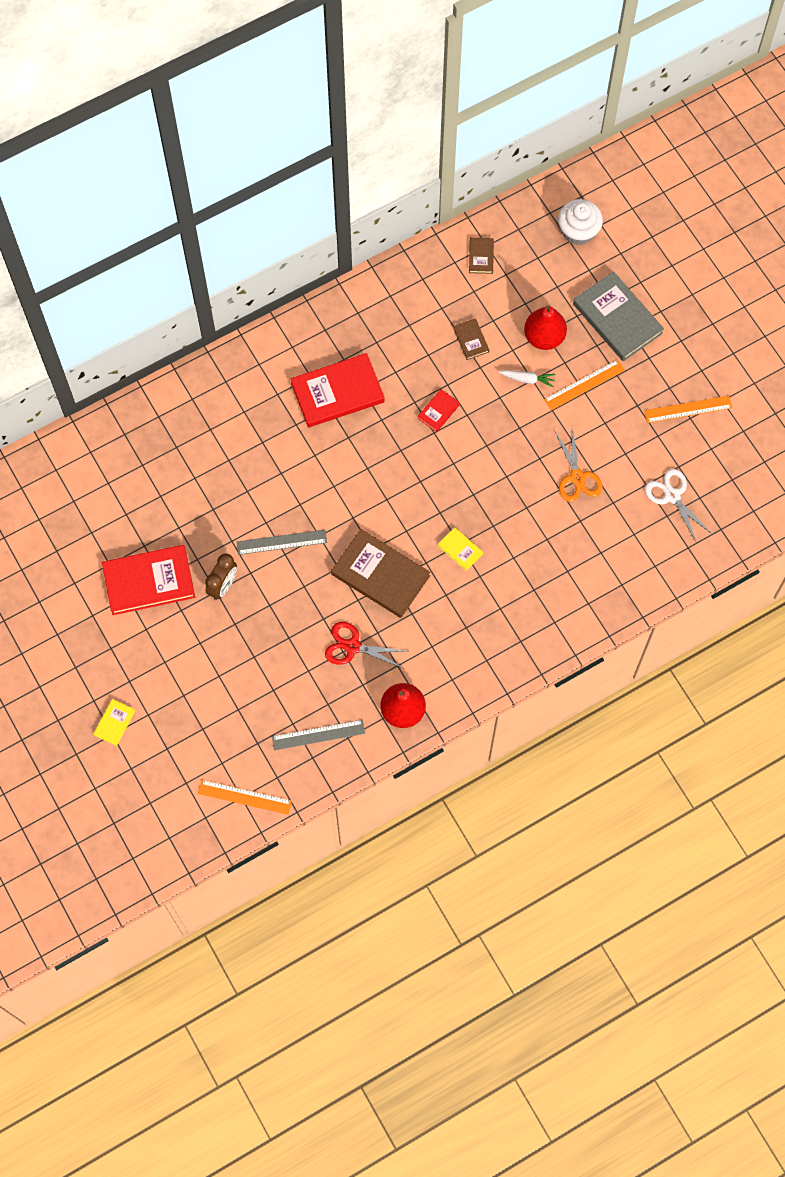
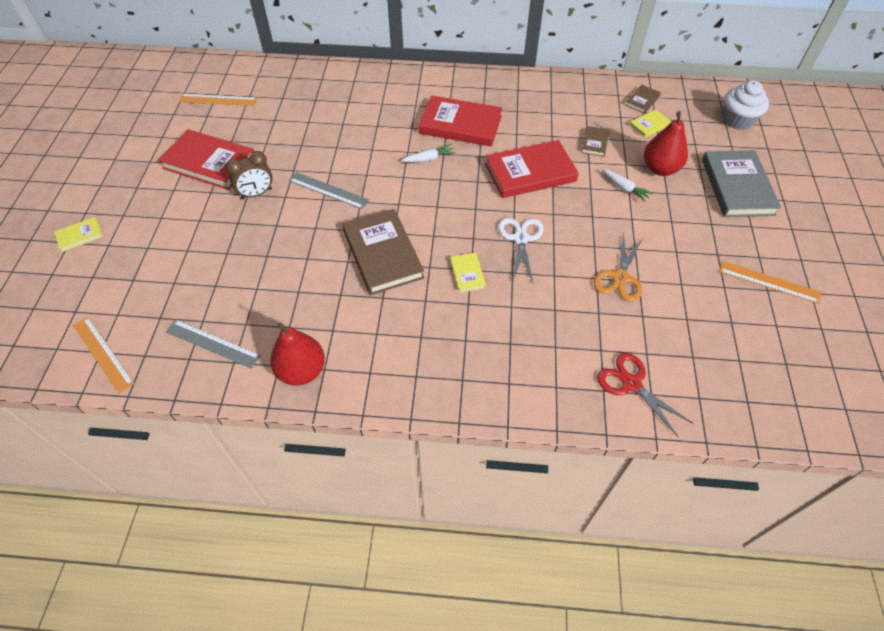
camera: 35 degrees right, 15 degrees down
red scissors [325,622,407,669] -> red scissors moved to [597,353,693,437]
red book [417,389,460,432] -> red book [485,140,579,198], size x2.13
orange ruler [544,359,625,410] -> orange ruler moved to [178,94,257,106]
white scissors [645,469,712,543] -> white scissors moved to [498,218,543,282]
none -> white carrot [401,144,455,162]
none -> yellow book [629,110,671,138]

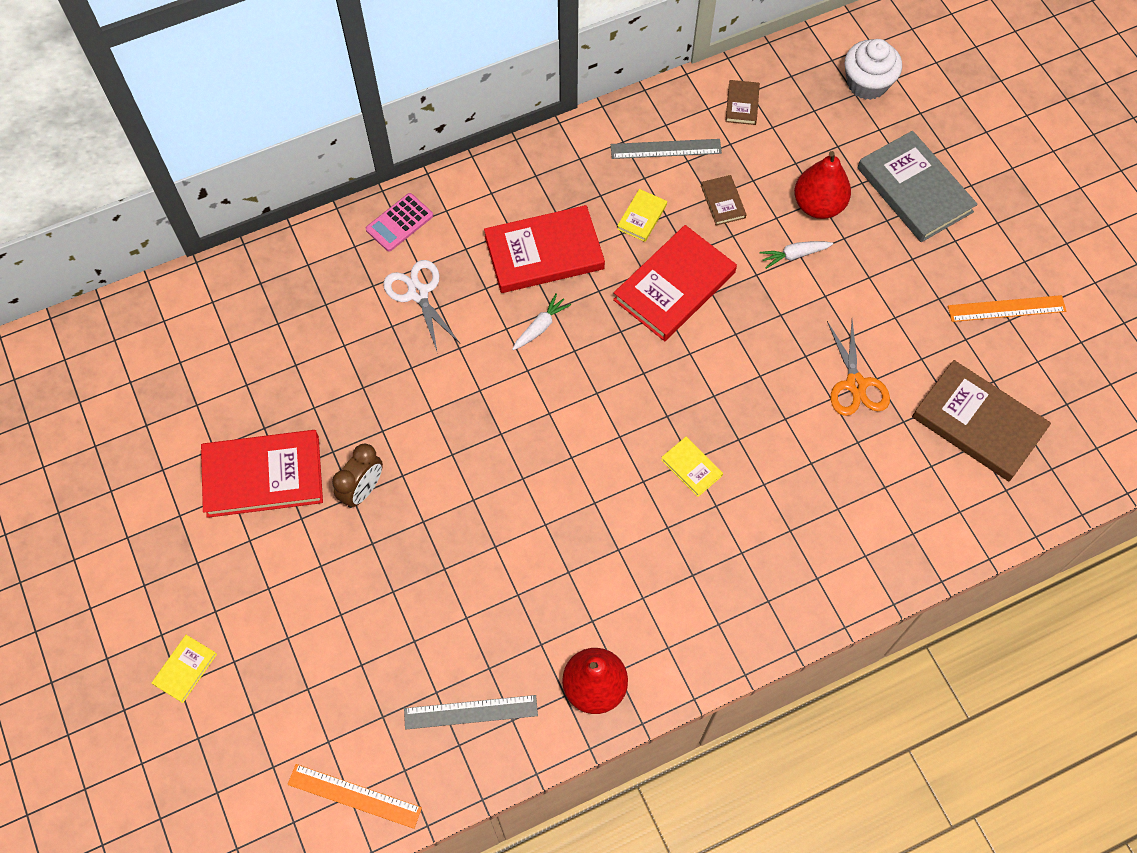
camera: 30 degrees left, 10 degrees up
orange ruler [178,94,257,106] -> none
grey ruler [289,172,369,209] -> grey ruler moved to [611,139,722,159]
brown book [343,209,424,295] -> brown book moved to [912,360,1051,481]
white scissors [498,218,543,282] -> white scissors moved to [383,260,460,354]
red scissors [597,353,693,437] -> none
white carrot [602,169,653,202] -> white carrot turned 150 degrees clockwise [760,241,833,269]
yellow book [629,110,671,138] -> yellow book moved to [617,189,667,242]
none -> pink calculator [366,193,433,251]

